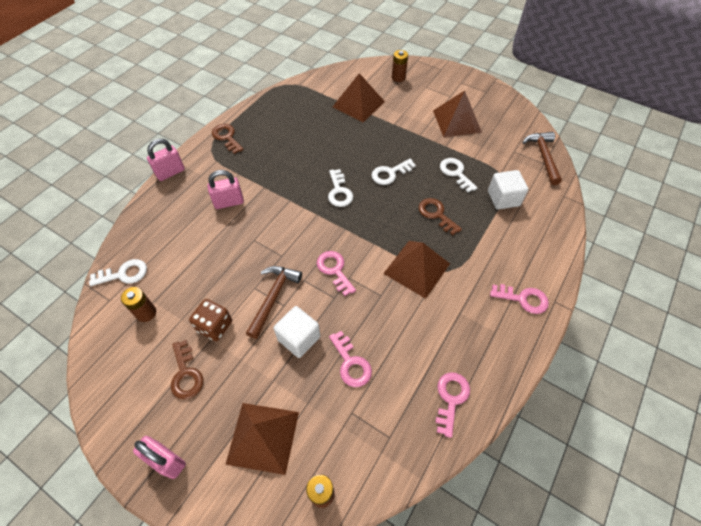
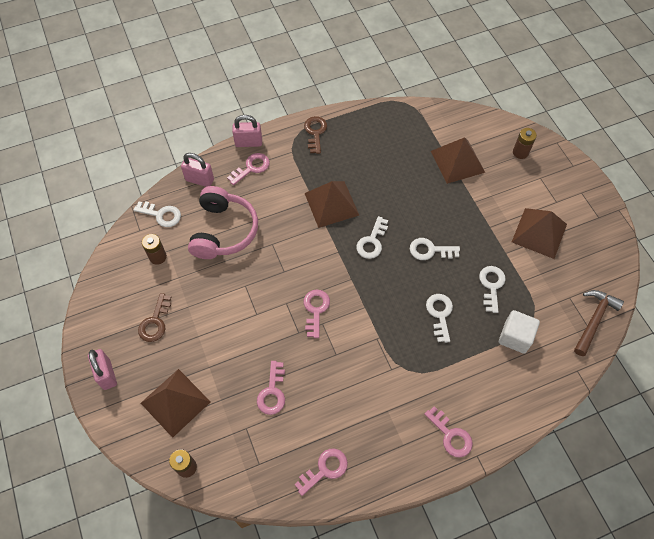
camera: 35 degrees right, 5 degrees up
brown dice [189,299,232,341] -> none
pink padlock [207,170,244,209] -> pink padlock moved to [181,153,214,187]
brown hammer [246,266,302,339] -> none
white cube [274,306,320,358] -> none
brown pyramid [383,241,450,299] -> brown pyramid moved to [304,181,359,228]
brown key [419,198,462,235] -> white key [426,294,453,343]
none -> pink headphones [188,186,258,259]
none -> pink key [227,153,270,186]

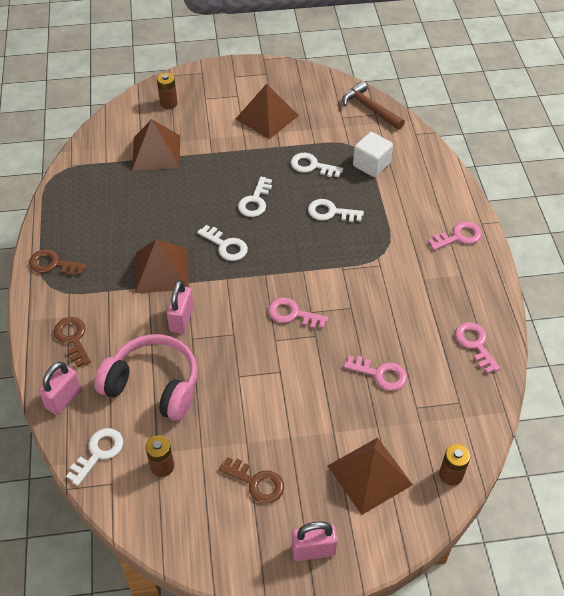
camera: 75 degrees left, 10 degrees down
pink key [227,153,270,186] -> brown key [54,317,91,368]
pink padlock [232,115,262,147] -> pink padlock moved to [166,280,194,334]

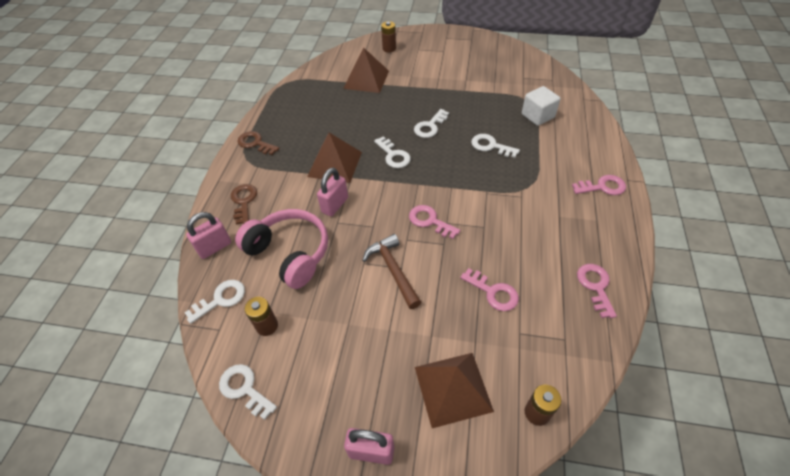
camera: 20 degrees right, 0 degrees up
brown key [219,457,284,504] -> none
brown pyramid [236,84,299,139] -> none
white key [291,153,343,178] -> white key moved to [219,364,277,420]
brown hammer [342,81,405,130] -> brown hammer moved to [362,234,421,309]

